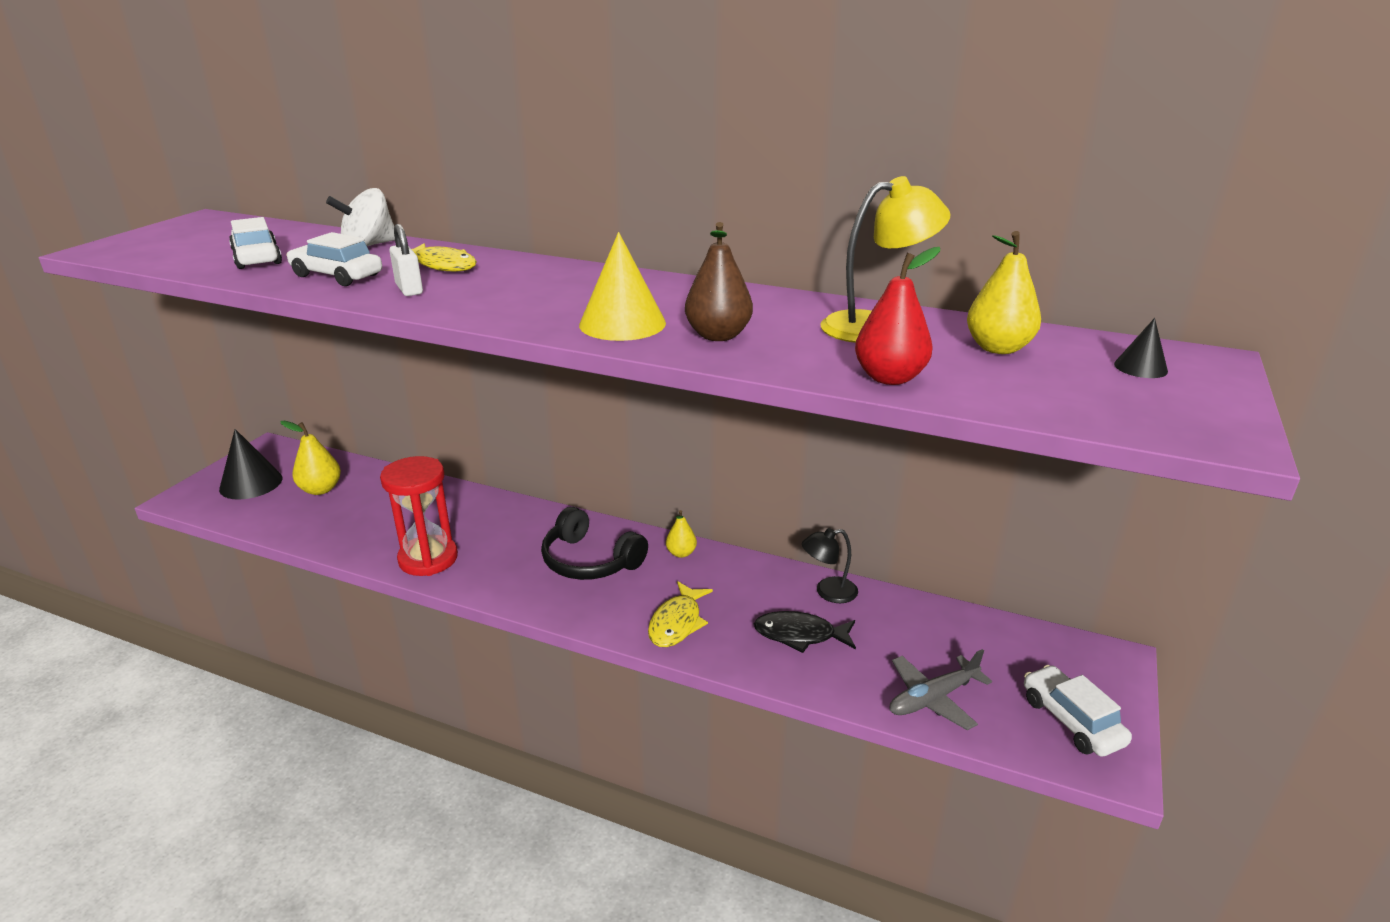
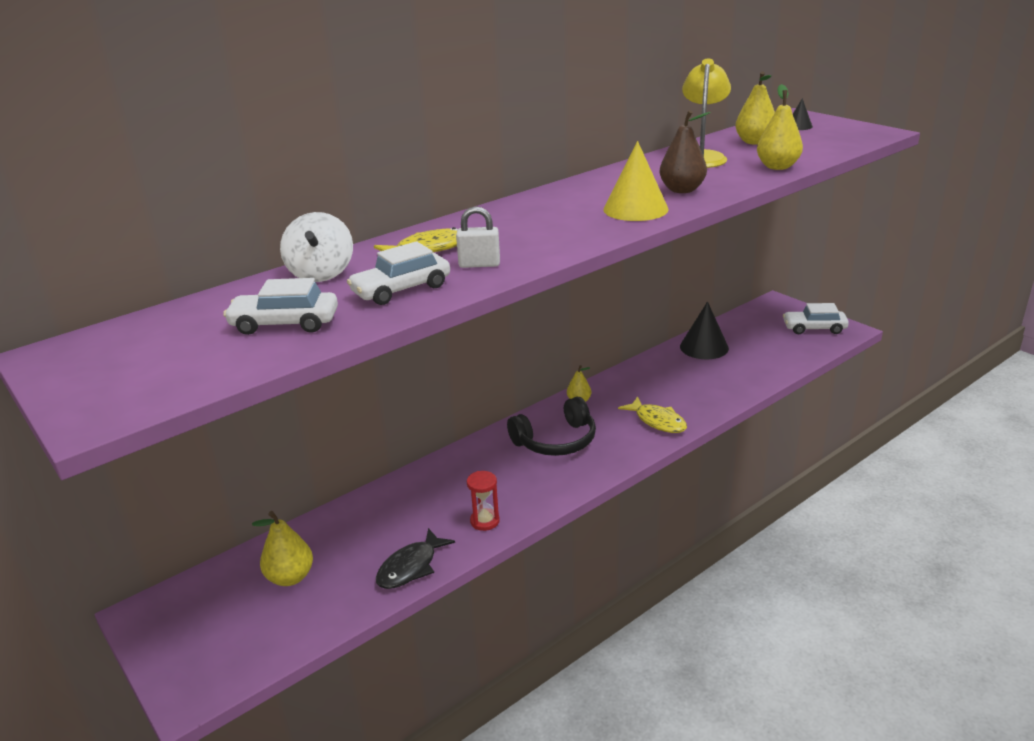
camera: 60 degrees left, 0 degrees up
black cone [219,429,283,500] -> black cone moved to [680,301,729,359]
red hourglass [380,456,458,576] -> red hourglass [467,471,500,531], size x0.53
black fish [754,611,856,653] -> black fish moved to [376,528,455,589]
black lamp [802,528,858,603] -> none
red pear [855,247,940,385] -> yellow pear [757,84,803,170]
grey plane [890,649,992,730] -> none

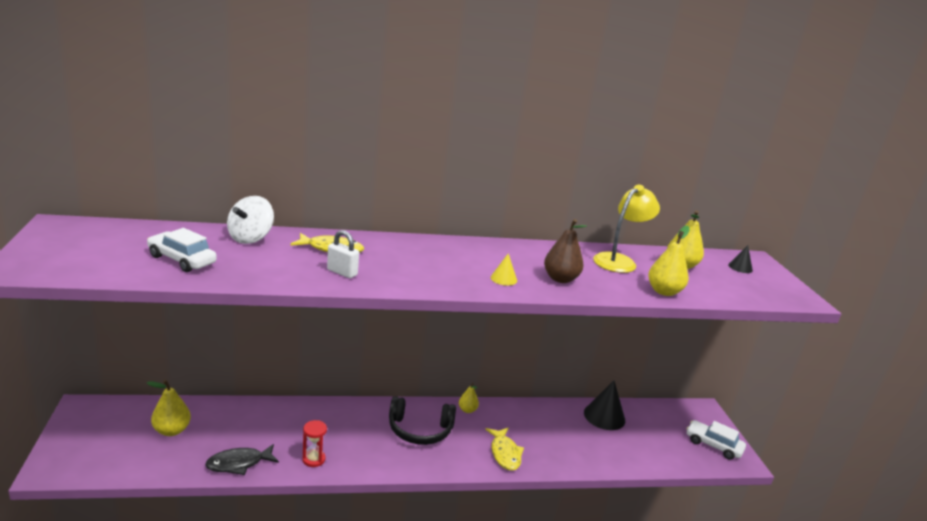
camera: 25 degrees right, 5 degrees down
white car [347,241,450,305] -> none
yellow cone [603,141,668,221] -> yellow cone [491,253,517,286], size x0.51

